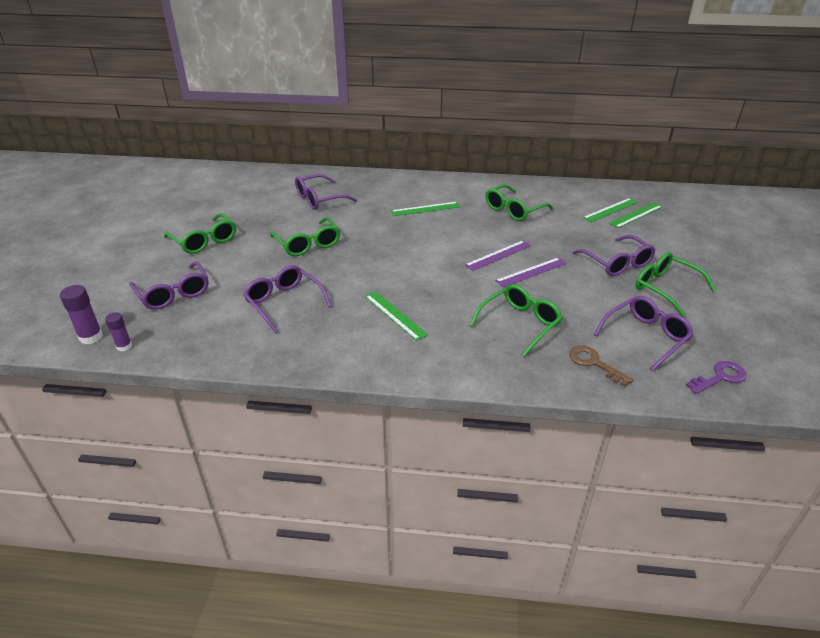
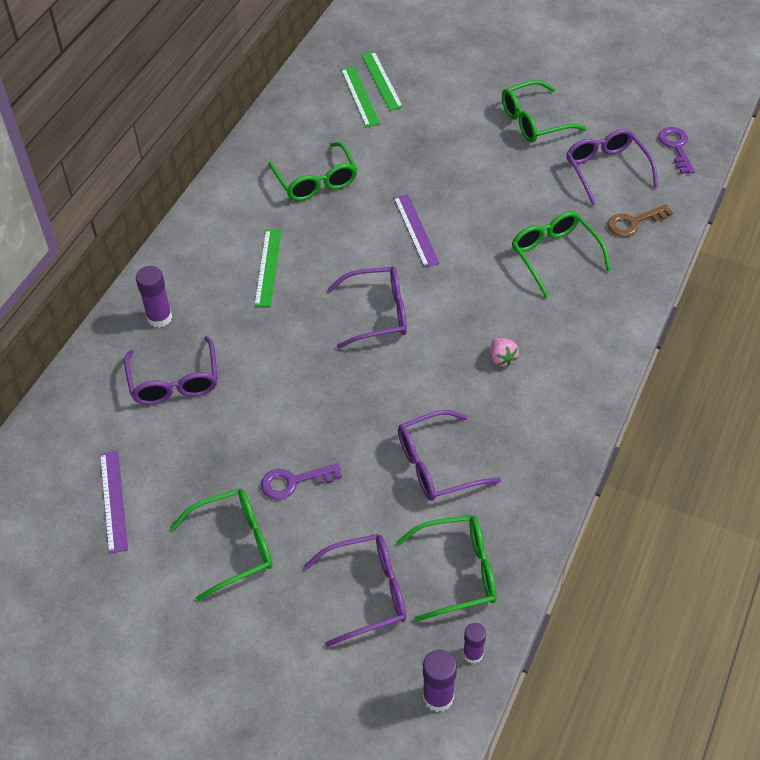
camera: 70 degrees left, 15 degrees up
green glasses [270,217,340,256] -> green glasses moved to [397,515,496,622]
green ruler [365,291,428,341] -> pink strawberry [490,338,519,367]
purple ruler [495,258,567,287] -> purple ruler moved to [100,451,128,554]
purple glasses [573,235,656,276] -> purple glasses moved to [328,267,407,349]
none -> purple glue stick [136,266,172,328]
none -> purple key [261,463,342,500]

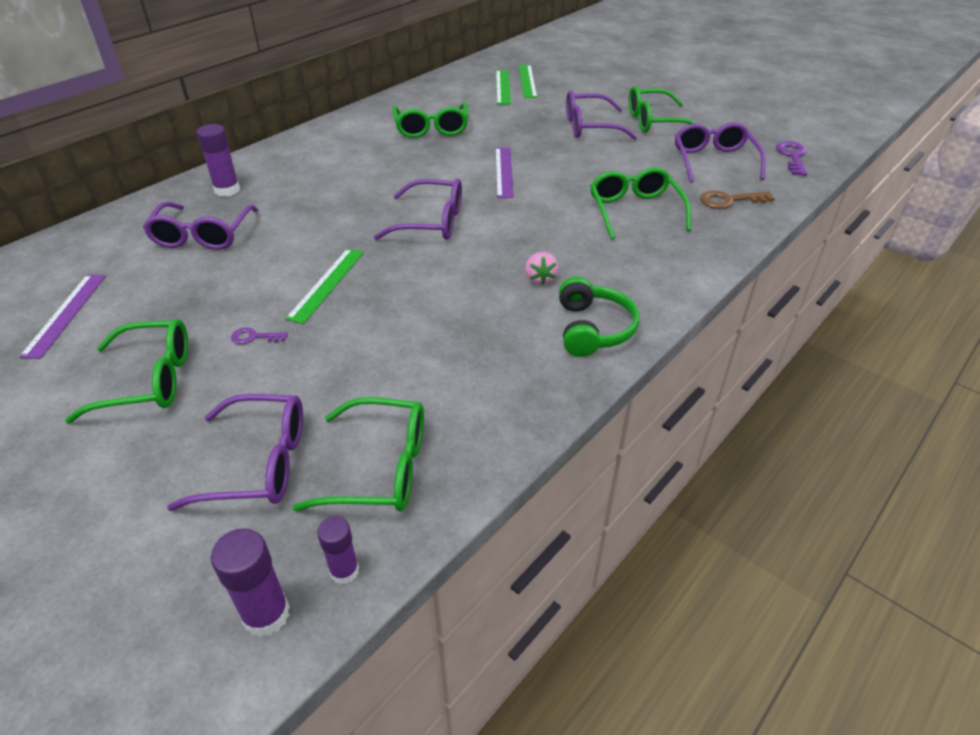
camera: 15 degrees right, 10 degrees down
green ruler [254,229,281,307] -> green ruler moved to [285,248,364,324]
purple key [261,463,342,500] -> purple key [231,327,288,344], size x0.59
purple glasses [398,410,501,501] -> purple glasses moved to [566,91,638,140]
none -> green headphones [559,277,639,357]

